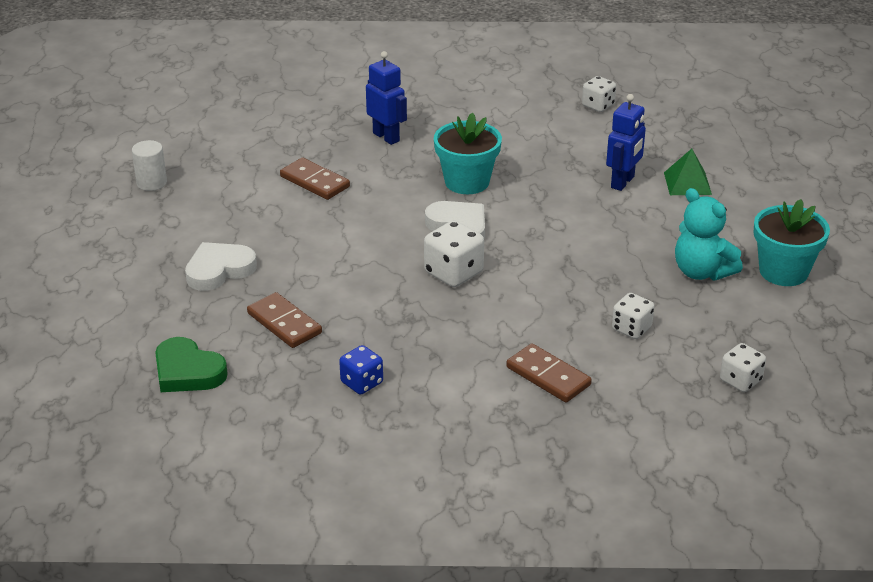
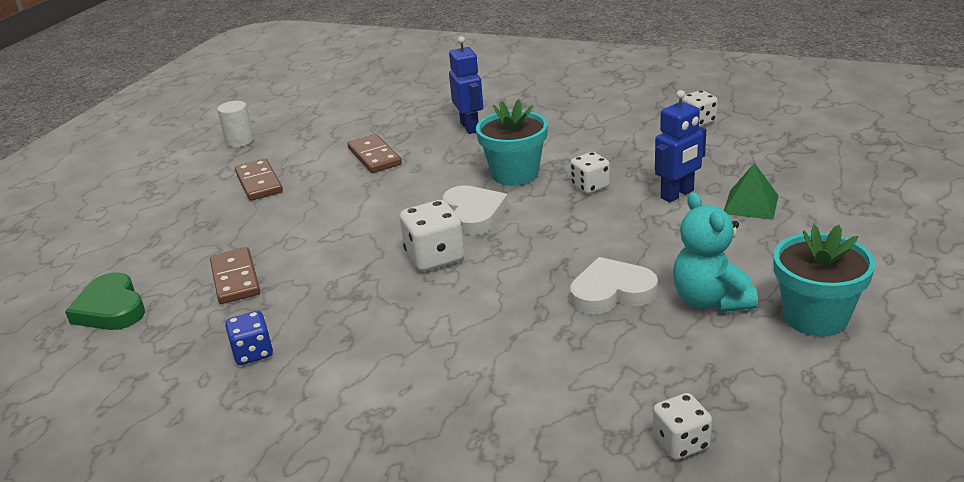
camera: 25 degrees right, 5 degrees down
white heart [185,242,257,291] -> white heart moved to [570,257,658,314]
brown domino [506,343,592,403] -> brown domino moved to [235,159,283,201]
white dice [612,293,654,339] -> white dice moved to [570,152,610,194]

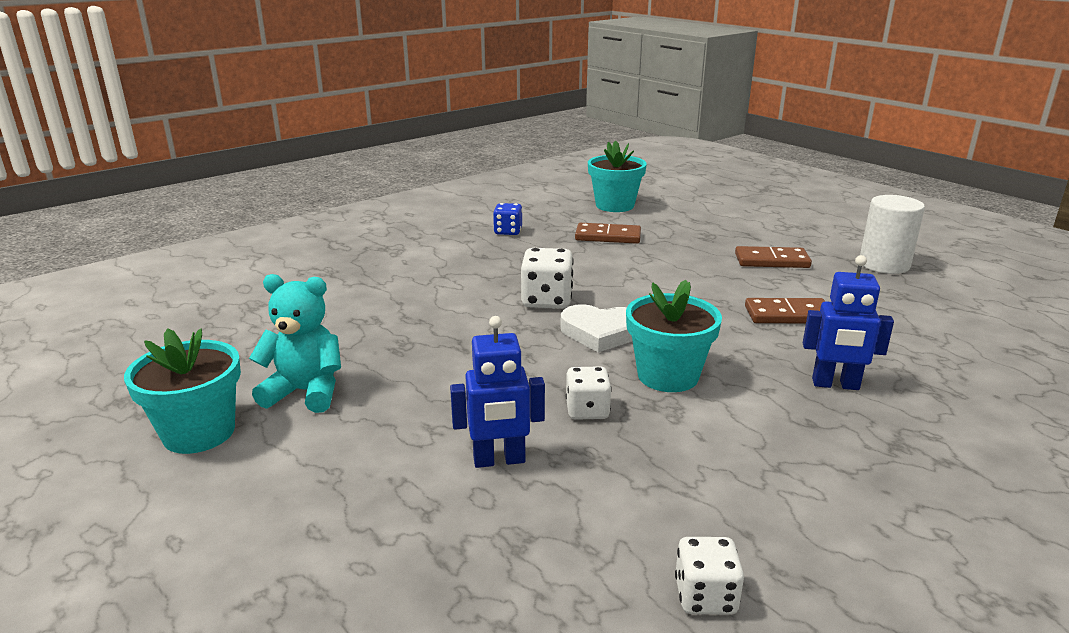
camera: 115 degrees right, 5 degrees down
green heart [65,272,145,330] -> turquoise flower pot [588,141,647,212]
white cylinder [217,101,254,147] -> white cylinder [860,195,925,274], size x1.54
white heart [570,257,658,314] -> none
white dice [653,393,712,460] -> none
blue robot [655,90,706,202] -> blue robot turned 90 degrees counterclockwise [450,316,545,468]
green pyramid [724,163,779,220] -> none

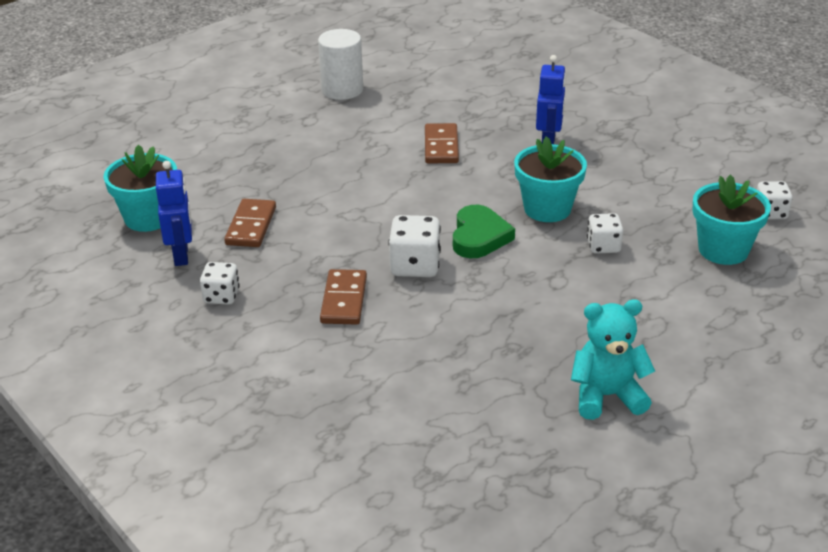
camera: 90 degrees left, 10 degrees up
turquoise flower pot [124,328,241,454] -> turquoise flower pot moved to [692,175,771,265]
turquoise teddy bear [249,274,341,413] -> turquoise teddy bear turned 75 degrees clockwise [571,299,655,420]
blue robot [450,316,545,468] -> blue robot moved to [156,161,192,266]
blue dice [493,203,522,235] -> white dice [200,262,240,305]
white heart [561,304,632,352] -> green heart [453,205,515,258]
brown domino [735,246,812,268] -> brown domino moved to [320,269,367,325]

